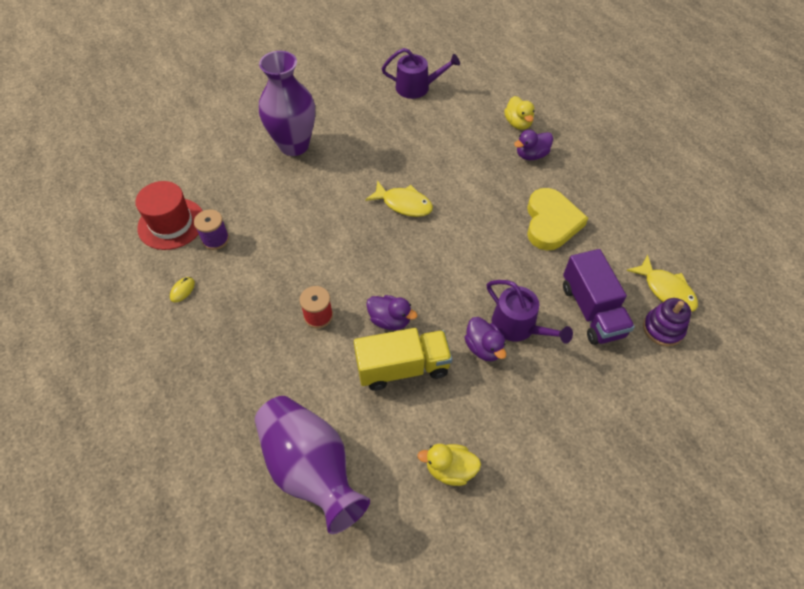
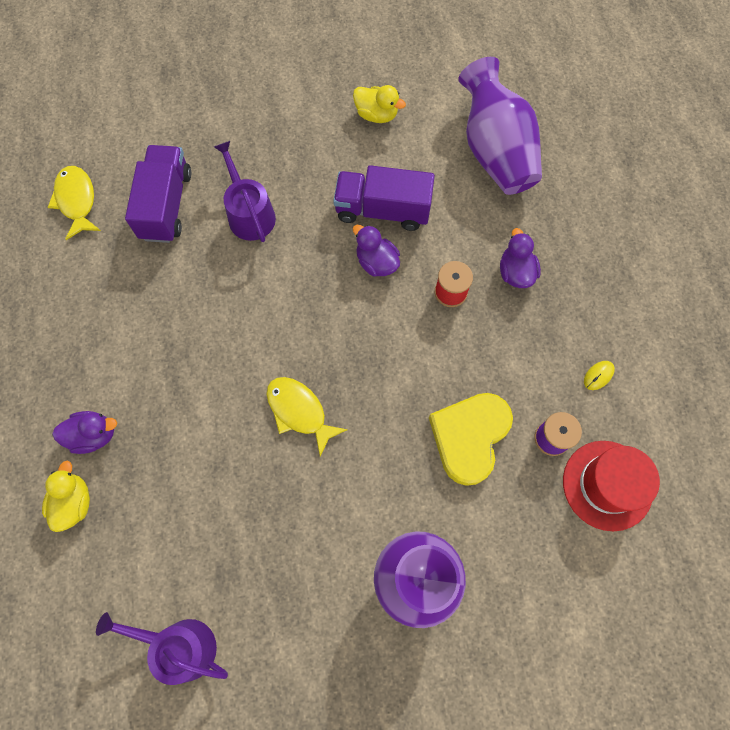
camera: 160 degrees left, 15 degrees up
yellow truck [354,328,452,391] -> purple truck [333,165,435,231]
purple duck [464,317,506,361] -> purple duck moved to [500,228,541,288]
yellow heart [527,188,588,250] -> yellow heart moved to [429,393,513,486]
purple stacking toy [643,298,691,346] -> none

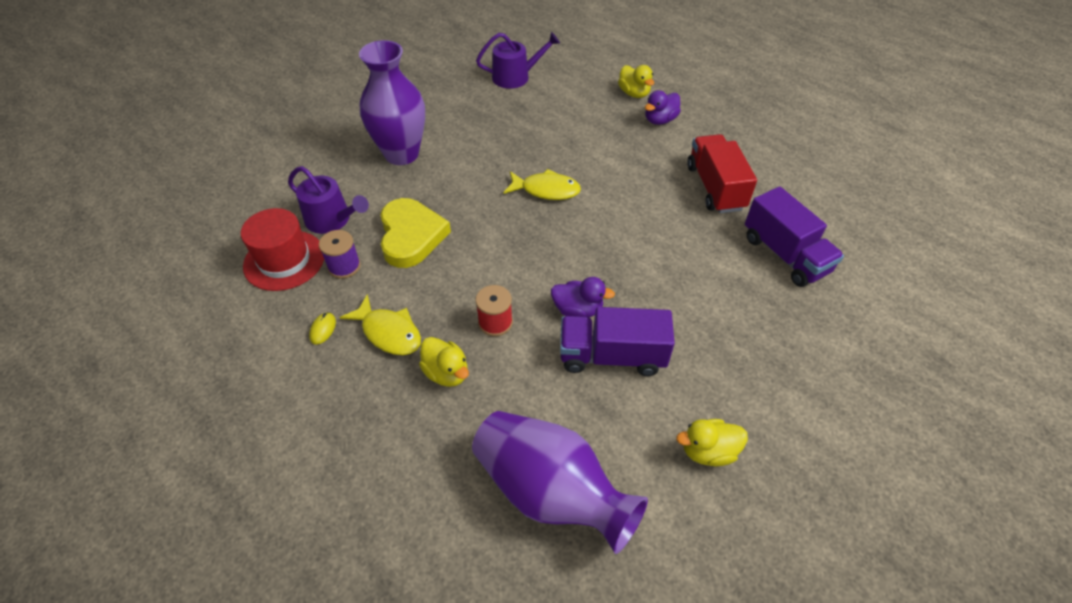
camera: 145 degrees right, 20 degrees down
yellow fish [48,166,101,240] -> yellow fish moved to [340,294,421,355]
purple watering can [214,141,276,242] -> purple watering can moved to [288,166,369,234]
purple truck [333,165,435,231] -> purple truck turned 150 degrees counterclockwise [560,307,675,376]
purple duck [500,228,541,288] -> yellow duck [419,337,469,387]
none -> red truck [687,134,757,213]

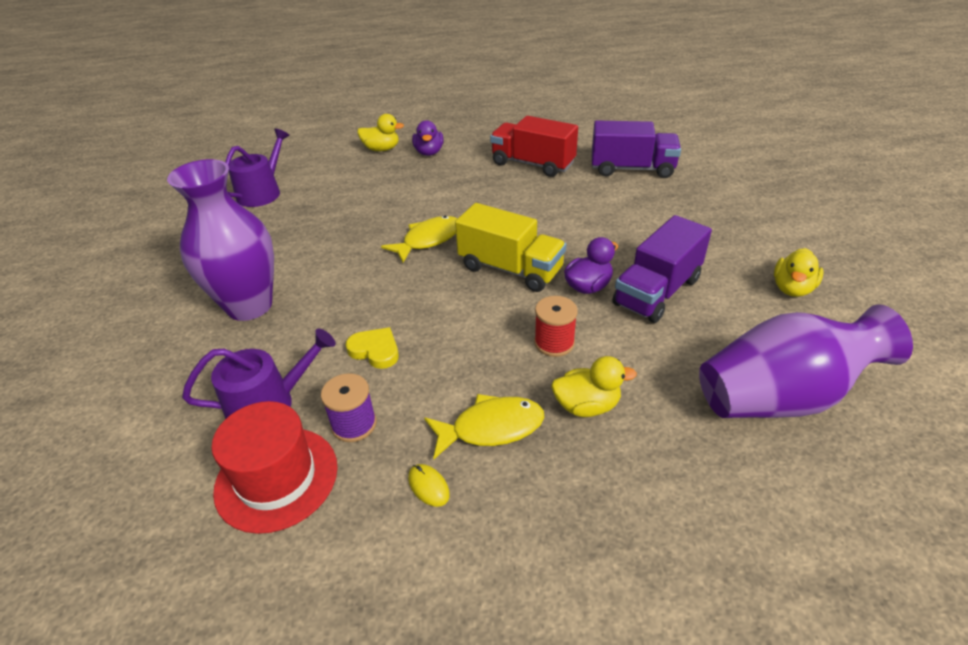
camera: 50 degrees left, 10 degrees down
yellow heart [380,198,451,268] -> yellow heart [346,327,399,369], size x0.53
none -> yellow truck [455,203,566,292]

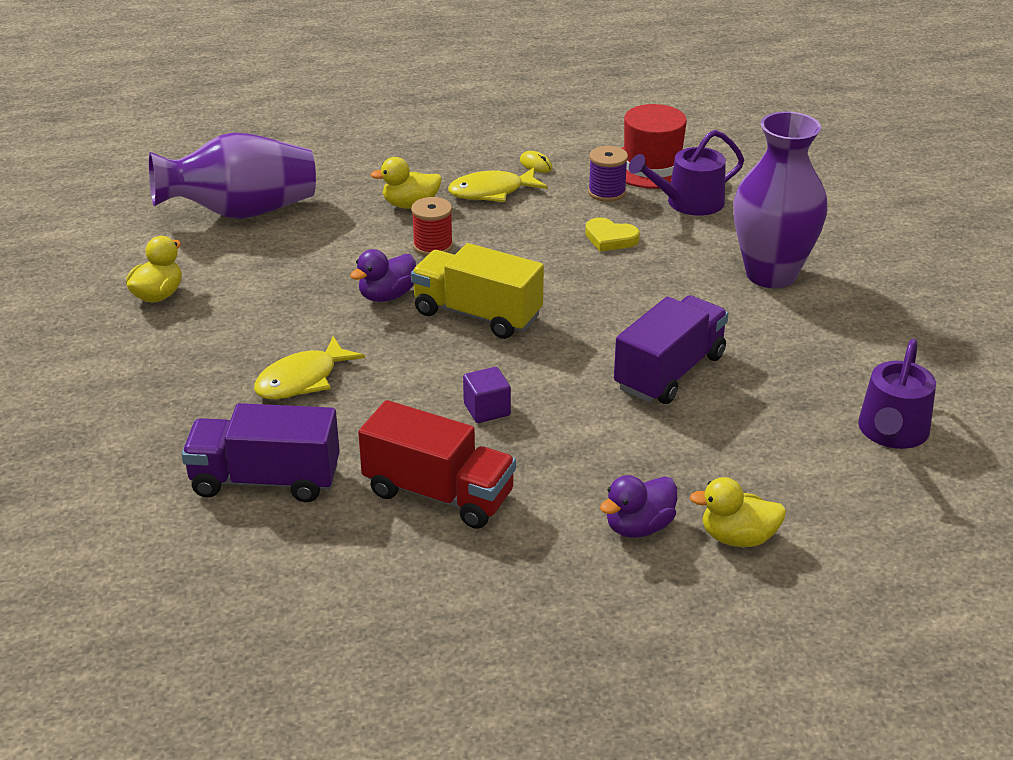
camera: 175 degrees right, 5 degrees down
yellow fish [381,216,457,263] -> yellow fish moved to [254,336,365,399]
purple duck [412,120,444,156] -> purple duck turned 120 degrees counterclockwise [600,475,677,538]
purple truck [612,215,712,323] -> purple truck moved to [614,295,729,404]
none -> purple cube [463,367,511,423]

